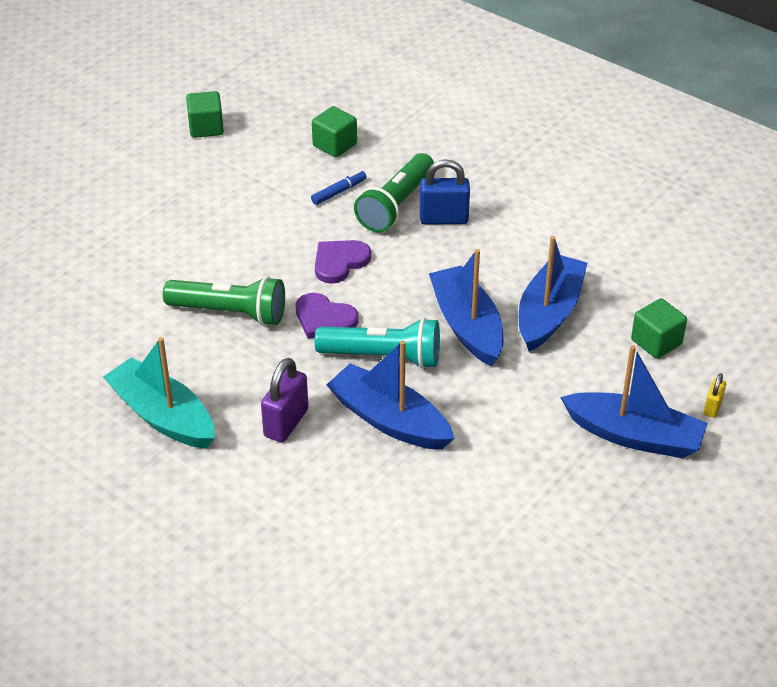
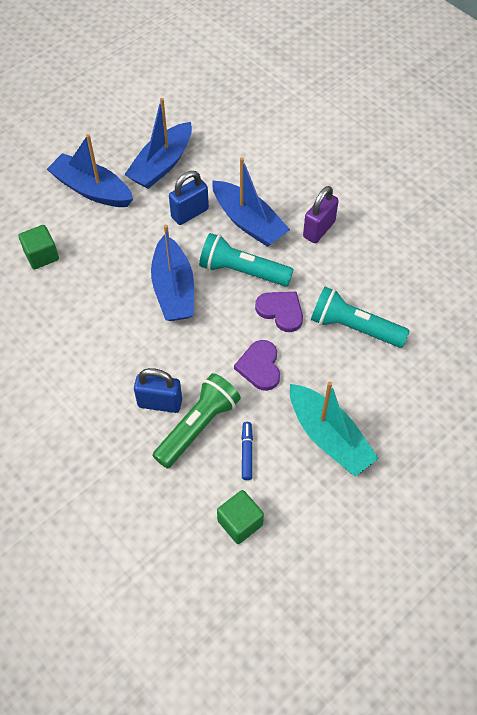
camera: 170 degrees left, 15 degrees up
turquoise boat [103,337,215,449] -> turquoise boat moved to [290,381,379,477]
green flashlight [163,276,285,326] -> turquoise flashlight [311,287,410,348]
green cube [186,91,224,138] -> none
blue marker [311,170,367,205] -> blue marker turned 120 degrees clockwise [242,422,253,480]
purple heart [315,240,371,284] -> purple heart turned 120 degrees clockwise [234,340,280,391]
blue boat [519,236,588,352] -> blue boat moved to [124,98,192,189]
yellow padlock [704,373,726,418] -> none
none -> blue padlock [169,171,209,225]

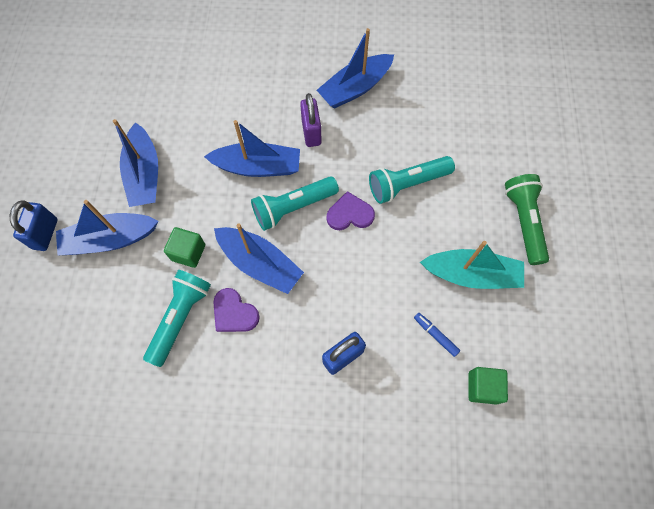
camera: 45 degrees left, 10 degrees up
green cube [19,225,59,269] -> green cube moved to [164,227,205,268]
green flashlight [153,373,241,468] -> green flashlight moved to [505,174,549,265]
blue padlock [169,171,209,225] -> blue padlock moved to [10,200,58,251]
purple heart [234,340,280,391] -> purple heart moved to [213,288,260,332]
none -> turquoise flashlight [143,270,211,367]
none -> blue boat [317,28,394,108]

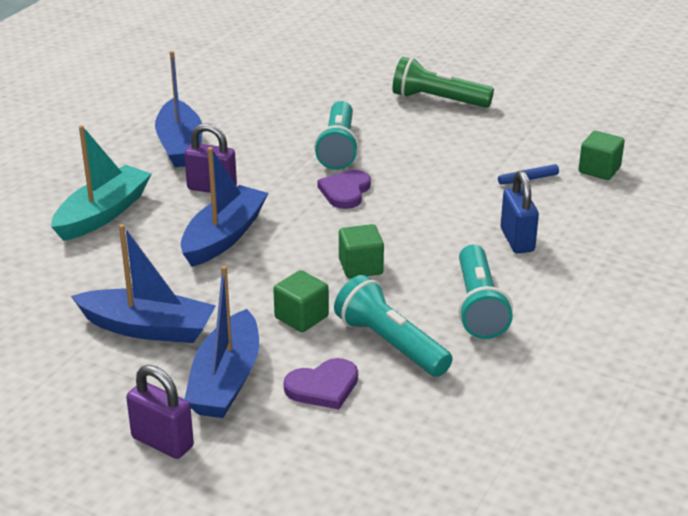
camera: 65 degrees left, 35 degrees down
blue padlock [10,200,58,251] -> purple padlock [126,365,194,459]
purple heart [213,288,260,332] -> purple heart moved to [284,358,358,410]
blue boat [214,223,304,294] -> green cube [339,224,384,278]
turquoise flashlight [251,176,339,231] -> turquoise flashlight moved to [458,245,513,339]
turquoise boat [420,241,524,289] -> turquoise boat moved to [51,125,151,241]

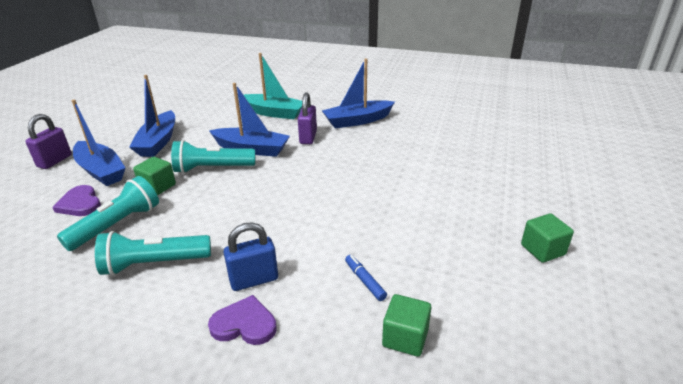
camera: 80 degrees right, 0 degrees up
blue boat [185,265,259,418] -> blue boat turned 135 degrees counterclockwise [72,100,125,186]
turquoise flashlight [314,101,359,170] -> turquoise flashlight moved to [171,140,255,173]
purple heart [317,170,371,209] -> purple heart moved to [208,295,277,345]
green cube [339,224,384,278] -> green cube moved to [521,214,574,263]
green flashlight [392,57,494,108] -> none

